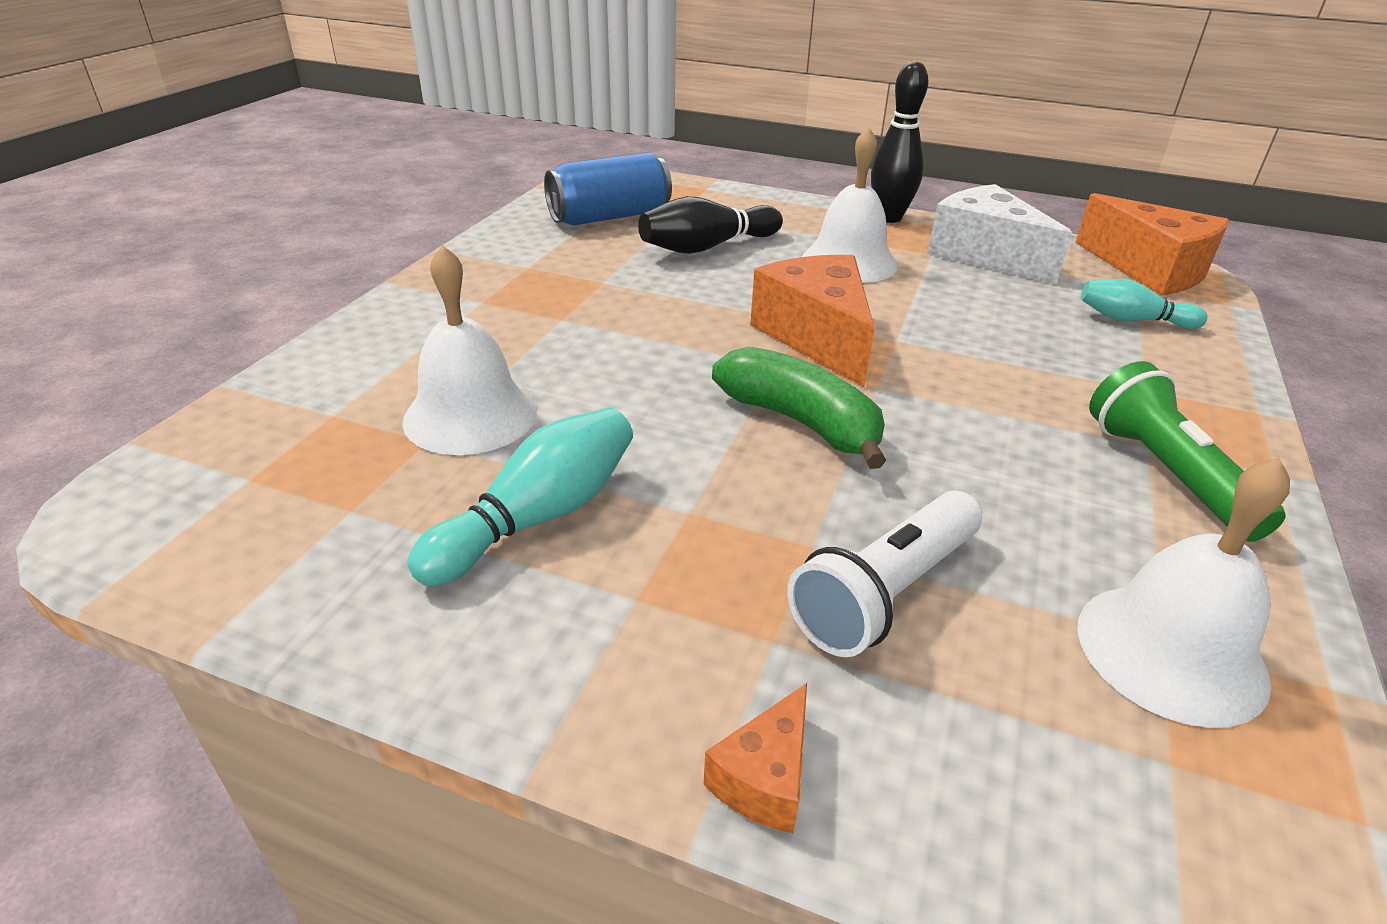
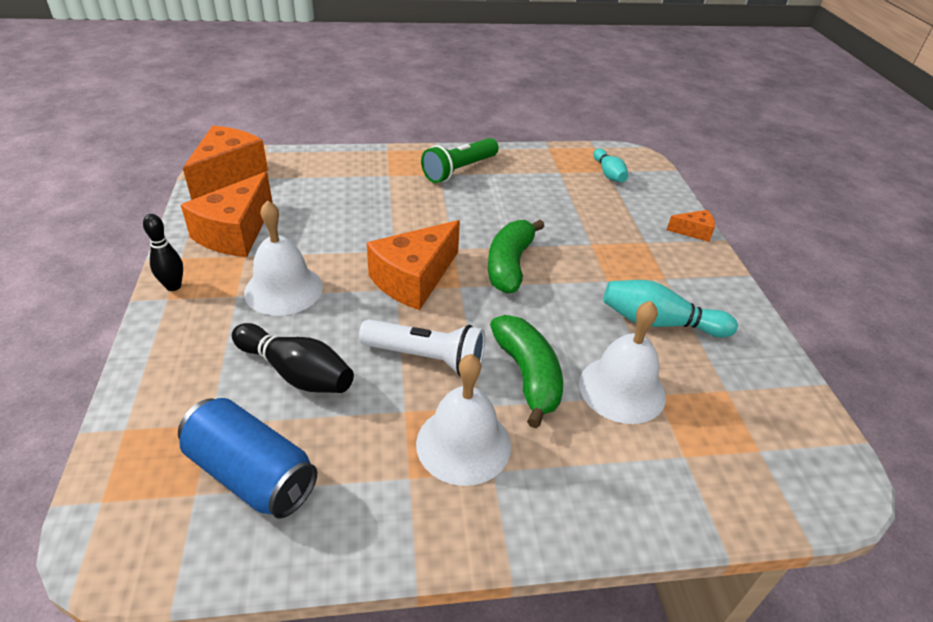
camera: 120 degrees left, 5 degrees up
white flashlight [787,491,982,657] -> white flashlight moved to [359,319,485,376]
black bowling pin [871,61,928,223] -> black bowling pin [143,214,183,291], size x0.65
white cheese [927,184,1072,284] -> orange cheese [181,172,273,257]
white bell [1077,457,1290,728] -> white bell moved to [416,354,511,486]
turquoise bowling pin [1081,279,1208,329] -> turquoise bowling pin moved to [593,148,628,182]
none -> green banana [490,315,563,428]

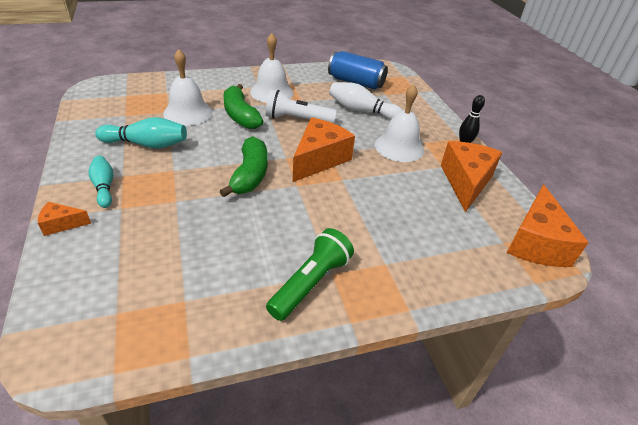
camera: 170 degrees right, 0 degrees up
black bowling pin [232,323,354,393] -> white bowling pin [329,82,402,120]
turquoise bowling pin [593,148,628,182] -> turquoise bowling pin moved to [88,156,113,208]

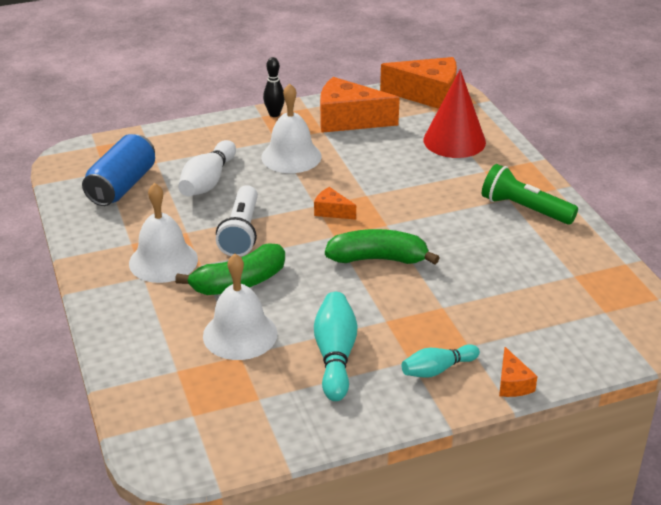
camera: 90 degrees left, 5 degrees down
orange cheese [292,118,355,182] -> orange cheese [314,187,356,220], size x0.48
none -> red cone [423,69,486,158]

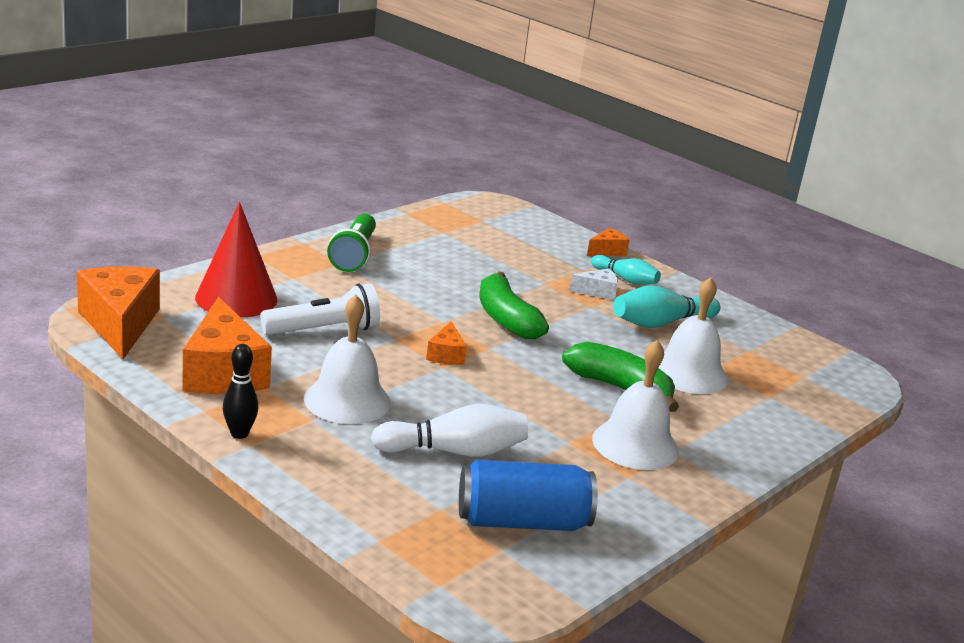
camera: 120 degrees left, 10 degrees down
white flashlight [216,185,258,256] -> white flashlight moved to [260,283,380,335]
none -> white cheese [569,268,618,300]

